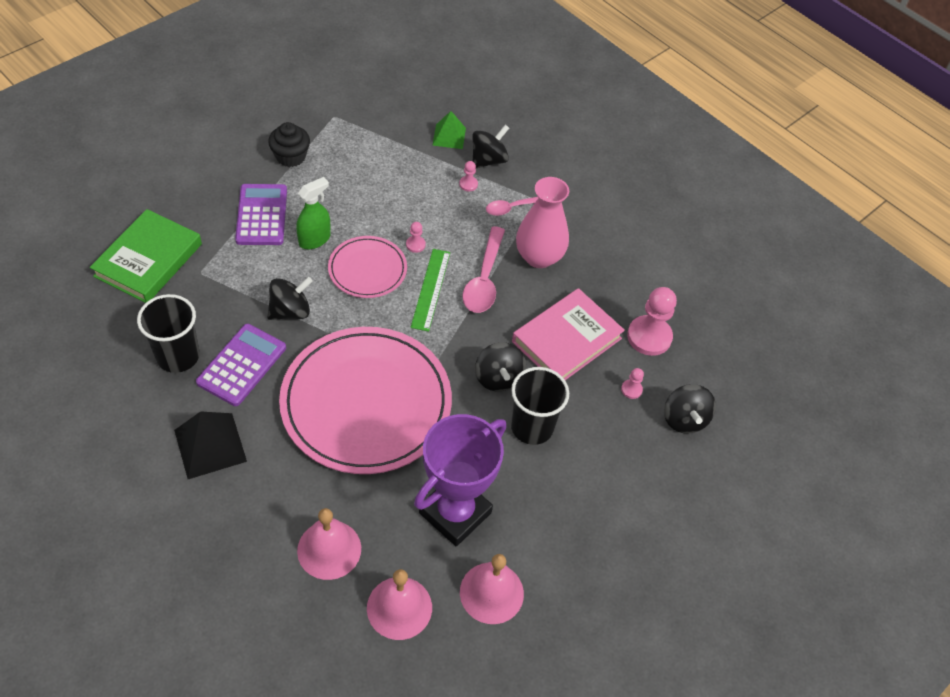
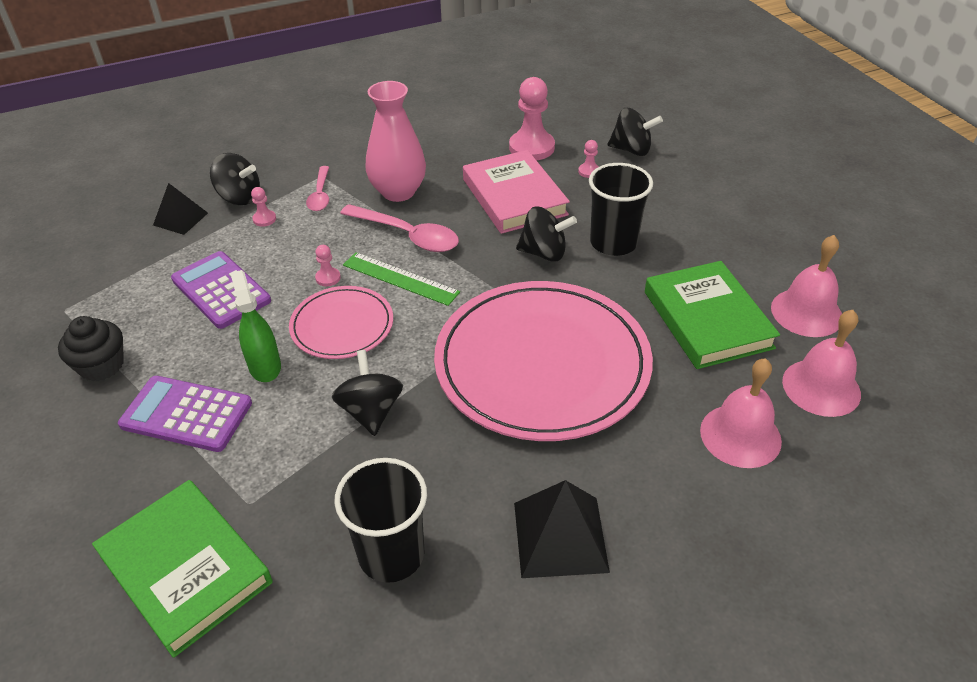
camera: 65 degrees left, 10 degrees down
purple calculator [196,324,286,406] -> purple calculator moved to [171,251,271,329]
purple trophy [414,414,506,546] -> green book [645,261,780,369]
green pyramid [432,111,466,149] -> black pyramid [153,183,208,235]
black spinning top [473,125,509,169] -> black spinning top turned 135 degrees clockwise [210,153,260,205]

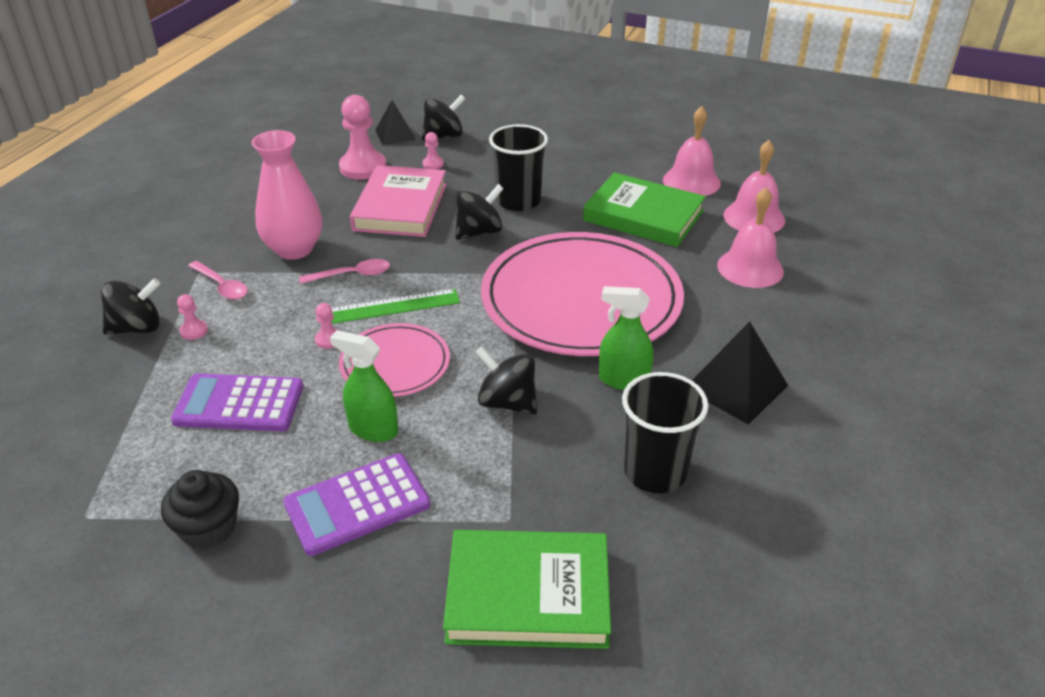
camera: 45 degrees left, 5 degrees down
black pyramid [153,183,208,235] -> black pyramid moved to [375,100,416,145]
pink spoon [340,204,459,252] -> pink spoon [299,259,390,284], size x0.62
pink book [463,150,570,234] -> pink book turned 75 degrees clockwise [350,165,447,237]
none -> green spray bottle [599,286,653,390]

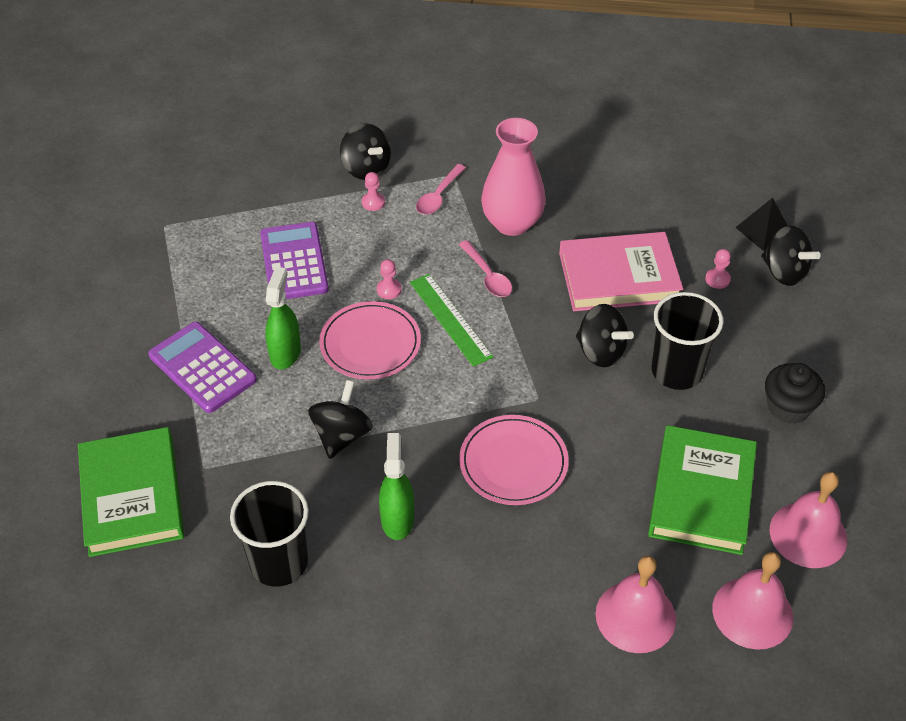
camera: 75 degrees right, 10 degrees up
black cupcake [161,470,239,549] -> black cupcake moved to [765,363,825,424]
pink pawn [339,95,386,180] -> none
pink plate [481,232,684,356] -> pink plate [459,415,569,505], size x0.51
black pyramid [692,321,788,425] -> none

